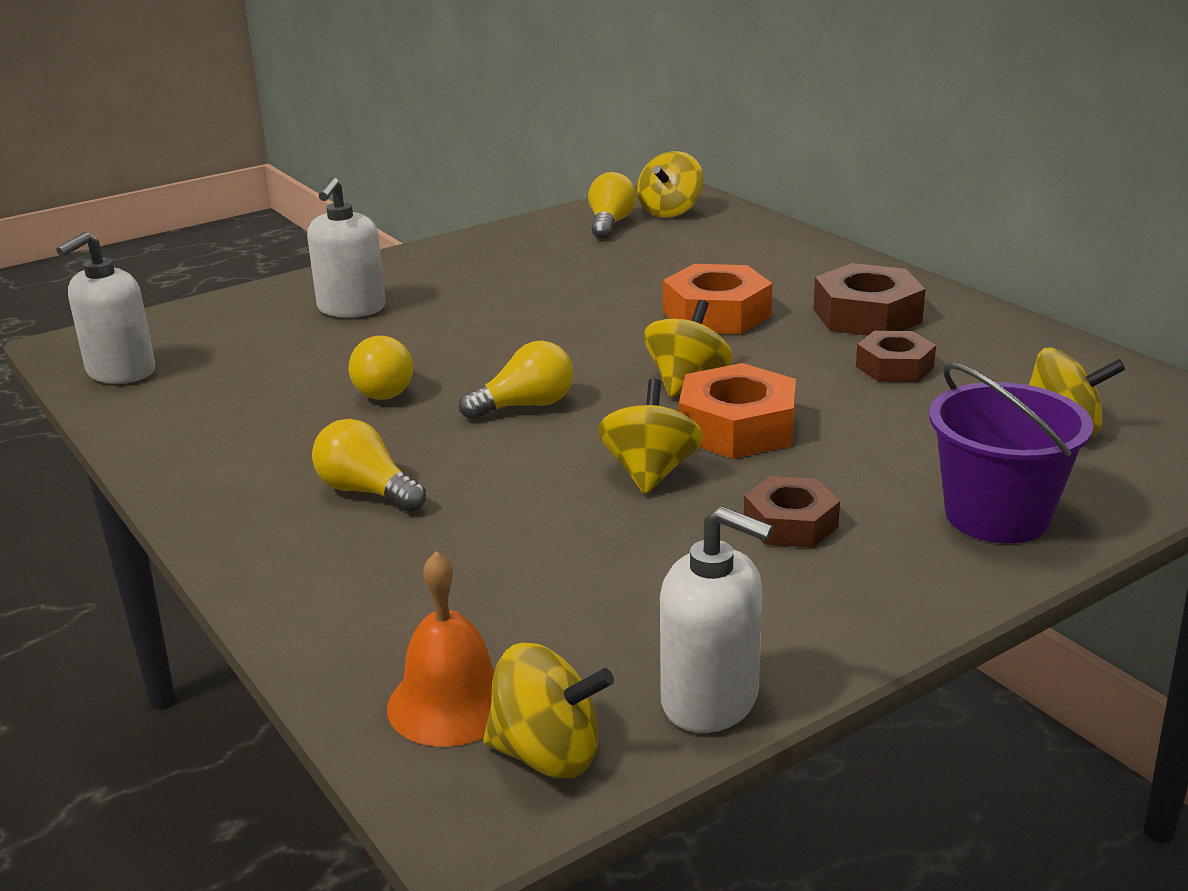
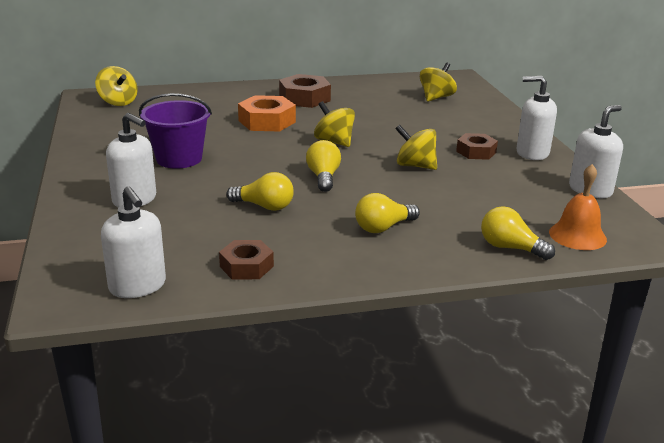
camera: 70 degrees left, 0 degrees up
yellow spinning top [483,643,614,778] -> none
yellow light bulb [588,172,637,239] -> yellow light bulb moved to [481,206,555,260]
orange nut [679,363,796,459] -> none
brown nut [856,331,936,382] -> brown nut moved to [219,240,274,280]
purple bucket [929,362,1094,543] -> purple bucket moved to [139,93,212,169]
none -> white soap dispenser [517,76,557,160]

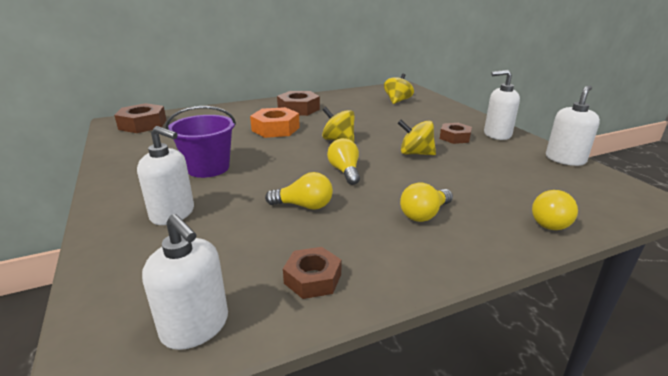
camera: 10 degrees left, 0 degrees up
yellow spinning top [95,66,138,106] -> brown nut [114,103,166,133]
yellow light bulb [481,206,555,260] -> yellow light bulb turned 90 degrees counterclockwise [532,190,578,230]
orange bell [549,164,607,250] -> none

